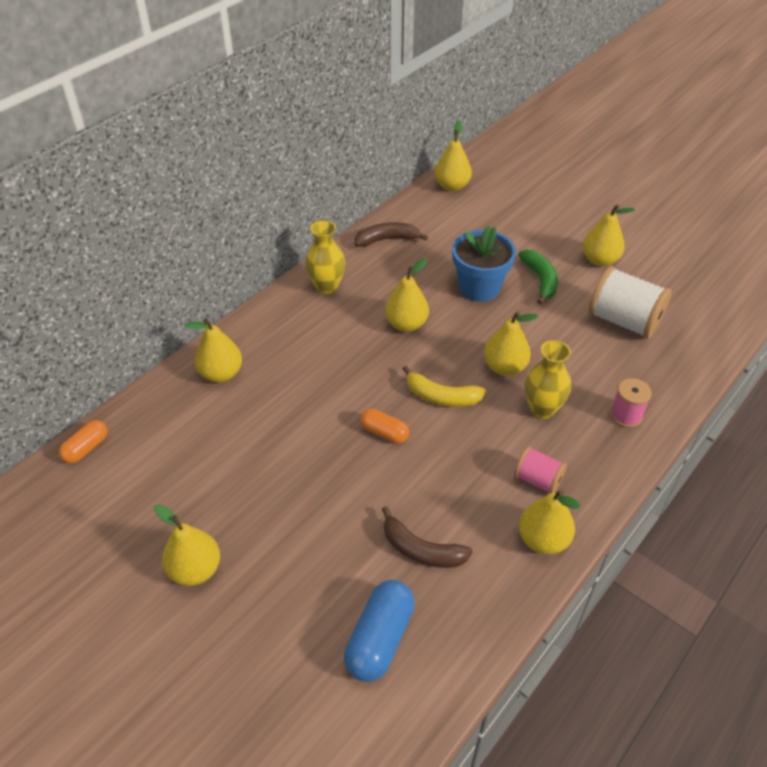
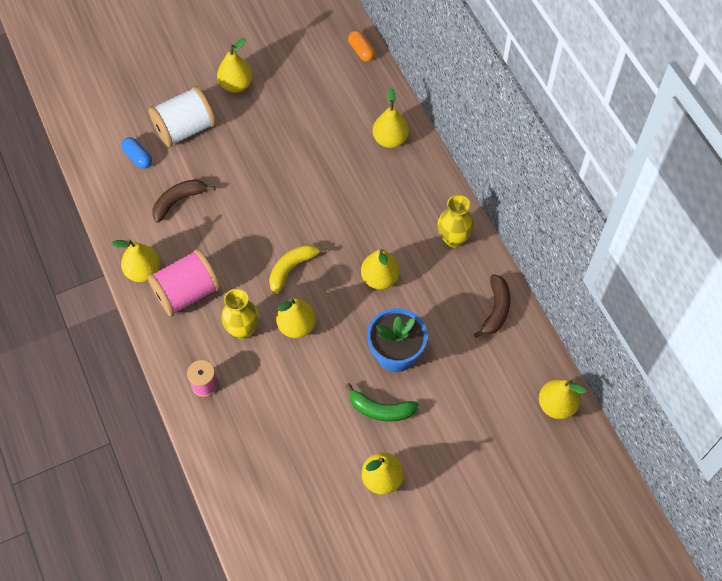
camera: 115 degrees right, 15 degrees up
blue capsule [344,580,415,682] -> blue capsule [121,137,152,169], size x0.61
orange capsule [360,409,409,443] -> none
pink spool [514,446,567,494] -> pink spool [147,249,220,317], size x1.80
white spool [588,266,672,339] -> white spool moved to [149,86,216,148]

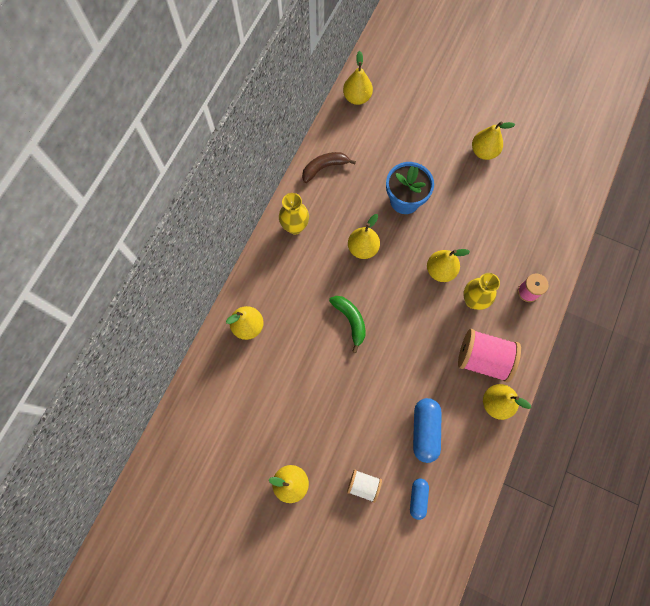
camera: 130 degrees left, 10 degrees up
white spool [149,86,216,148] -> white spool [347,469,382,503], size x0.56
brown banana [152,179,215,223] -> blue capsule [413,398,442,463]
yellow banana [269,244,328,294] -> none
green banana [345,383,419,422] -> green banana moved to [329,296,365,353]
orange capsule [348,30,375,62] -> none

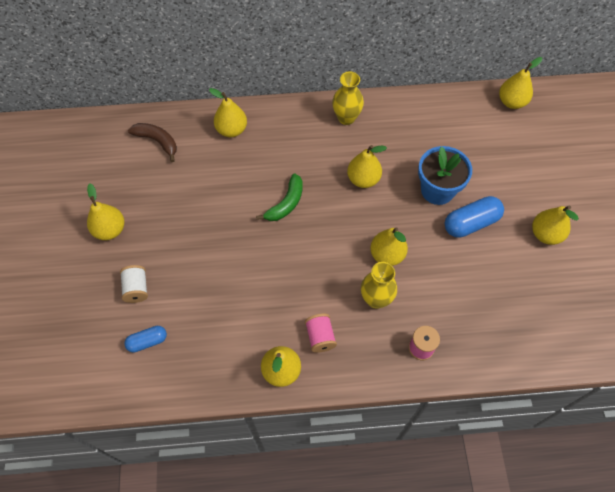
camera: 60 degrees right, 10 degrees down
brown banana [302,152,356,183] -> brown banana moved to [128,123,177,162]
blue capsule [413,398,442,463] -> blue capsule moved to [445,196,504,238]
pink spool [458,329,521,383] -> pink spool [305,314,337,353], size x0.56

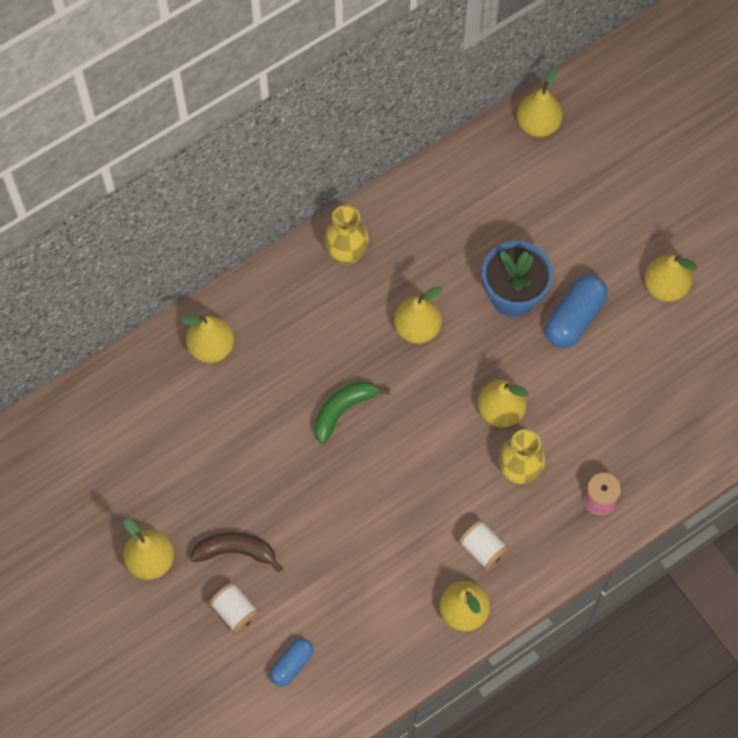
camera: 30 degrees left, 5 degrees up
brown banana [128,123,177,162] -> brown banana moved to [190,532,283,572]
green banana [256,173,303,221] -> green banana turned 135 degrees counterclockwise [314,381,390,444]
pink spool [305,314,337,353] -> white spool [459,520,510,571]

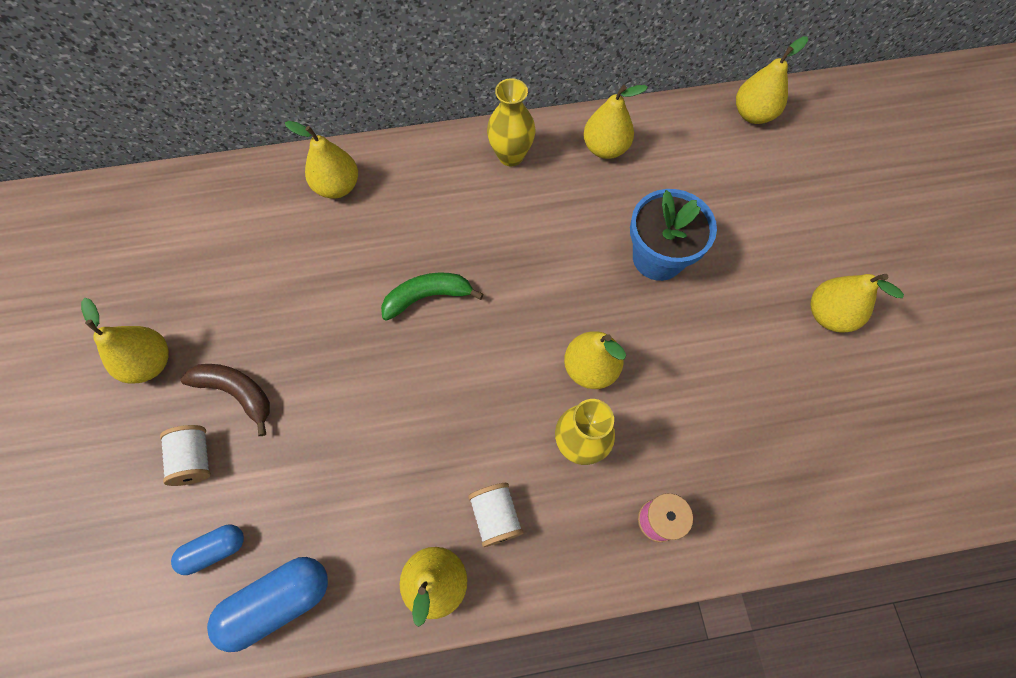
camera: 25 degrees right, 0 degrees up
yellow pear [394,286,443,344] -> yellow pear moved to [583,85,648,159]
blue capsule [545,275,608,348] -> blue capsule moved to [207,557,328,652]

